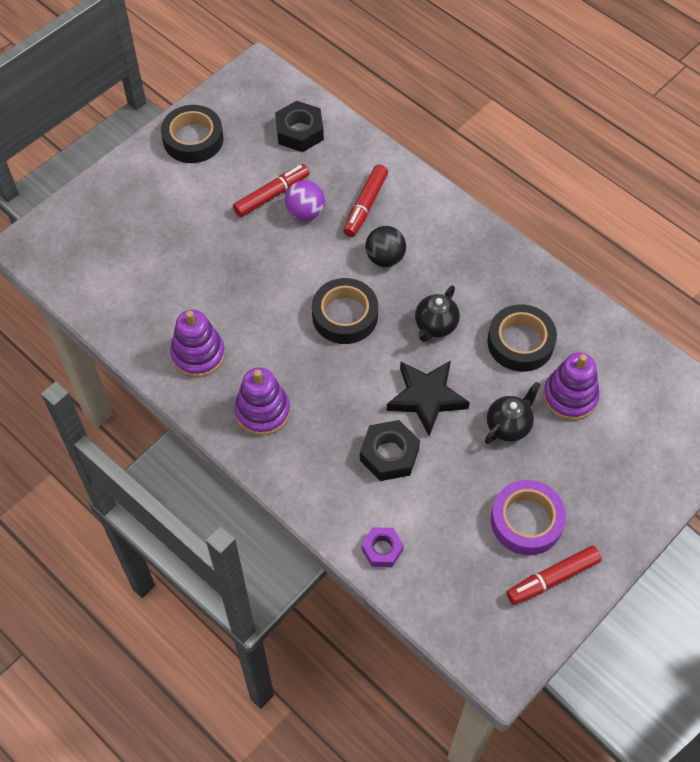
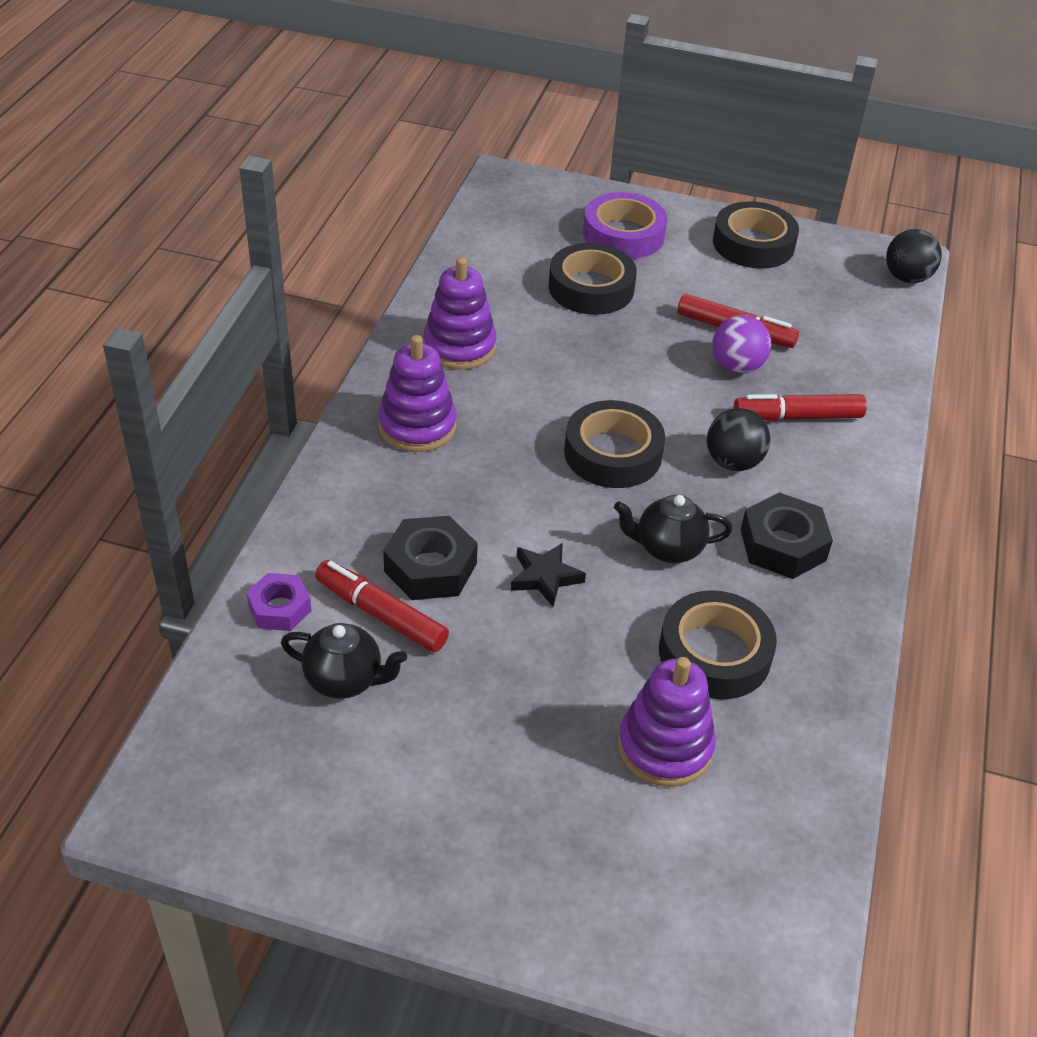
camera: 60 degrees right, 15 degrees down
black nut [275,101,324,152] -> black nut moved to [741,492,833,579]
black star [386,360,470,436] -> black star [511,543,586,607], size x0.59
black teapot [485,382,540,444] -> black teapot moved to [281,623,407,699]
purple tape [491,480,566,555] -> purple tape moved to [583,192,667,259]
red marker [506,546,602,605] -> red marker moved to [315,560,449,653]
none -> black tape [549,243,637,315]
none -> black ball [886,229,942,283]

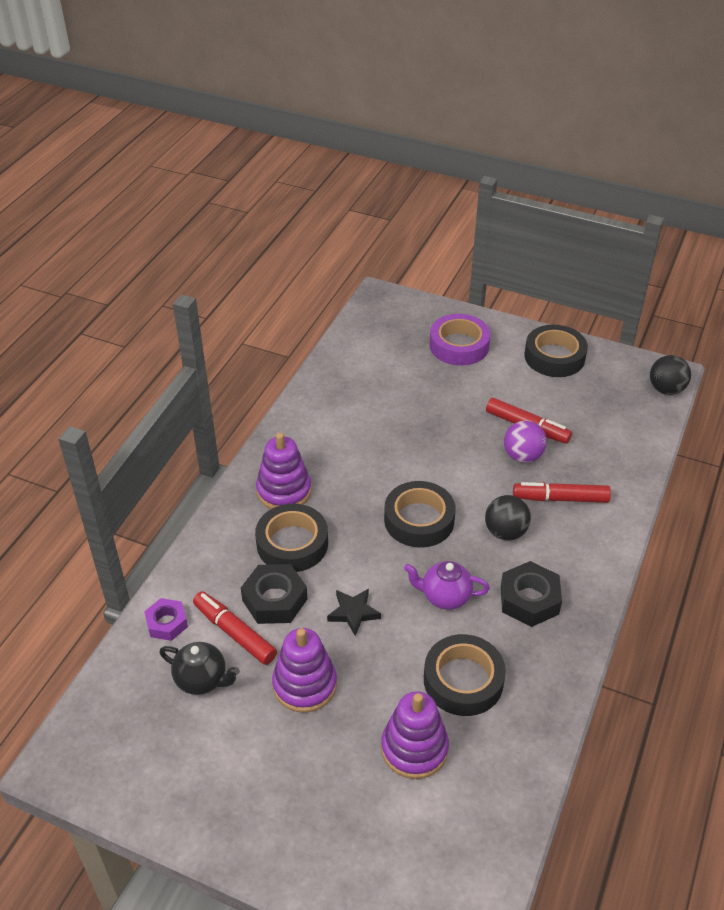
camera: 10 degrees right, 0 degrees up
purple stacking toy [423,257,497,370] -> purple stacking toy moved to [272,628,337,713]
black tape [549,243,637,315] -> black tape moved to [255,504,328,572]
black teapot [614,495,732,563] -> purple teapot [404,561,490,610]

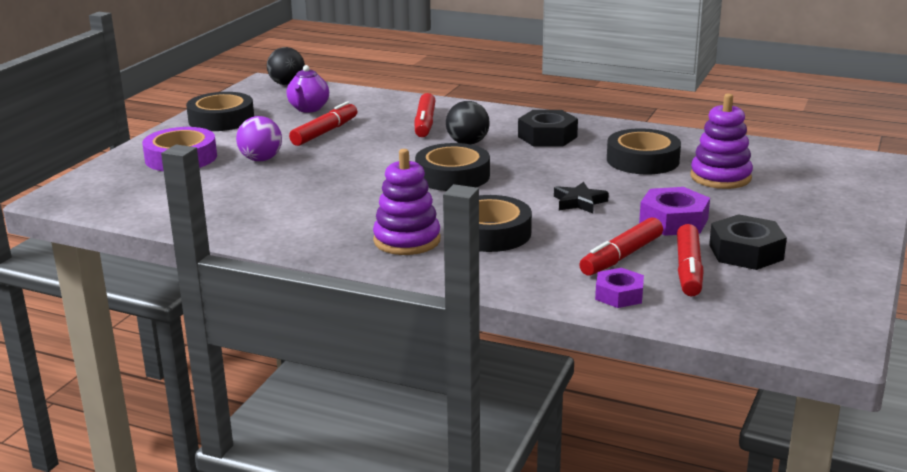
camera: 90 degrees left, 20 degrees down
black teapot [159,642,240,695] -> red marker [677,224,704,296]
black nut [241,564,307,624] -> black nut moved to [709,214,787,270]
purple stacking toy [272,628,337,713] -> purple nut [639,187,710,236]
purple teapot [404,561,490,610] -> purple teapot moved to [287,65,329,113]
purple ball [504,420,547,463] -> purple ball moved to [236,116,282,161]

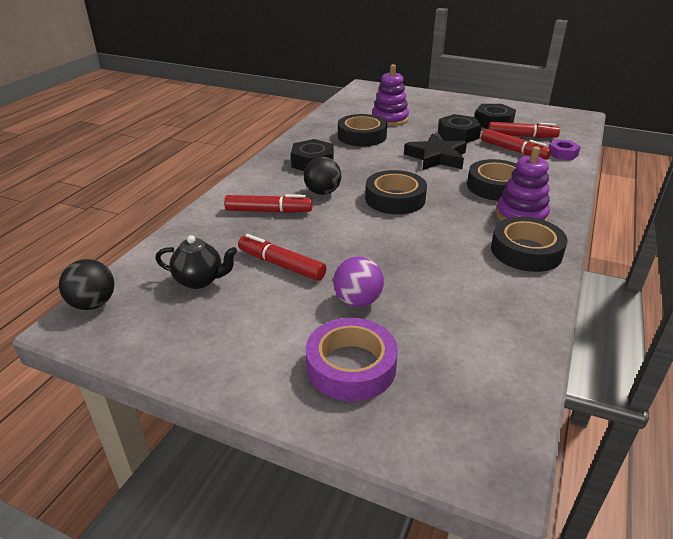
camera: 90 degrees left, 10 degrees up
black tape [186,92,254,131] -> black tape moved to [491,217,568,272]
purple teapot [287,65,329,113] -> black teapot [155,235,237,289]
black star [554,182,609,213] -> black star [404,133,467,170], size x1.70
purple nut [639,187,710,236] -> black nut [438,114,482,143]

